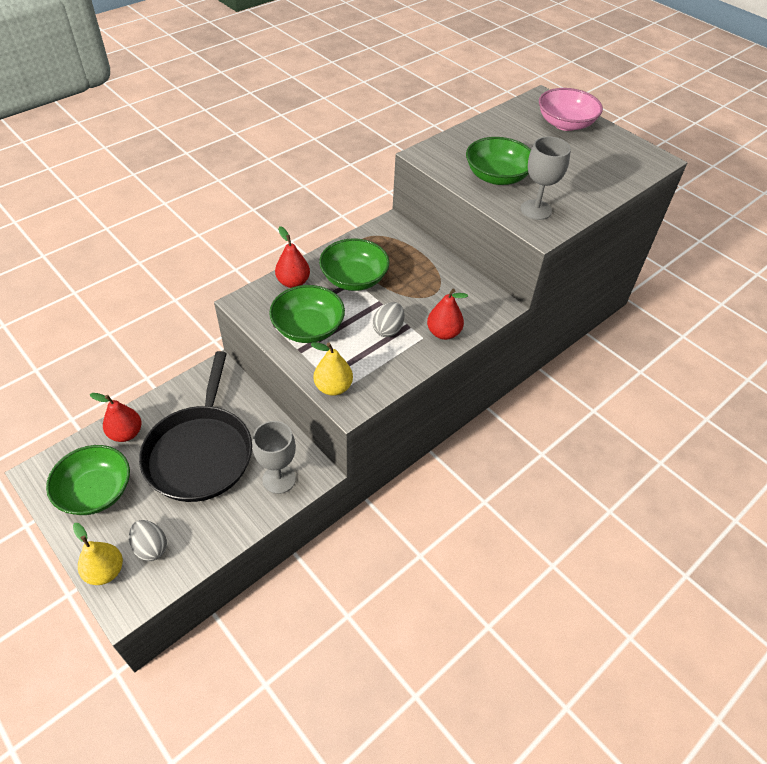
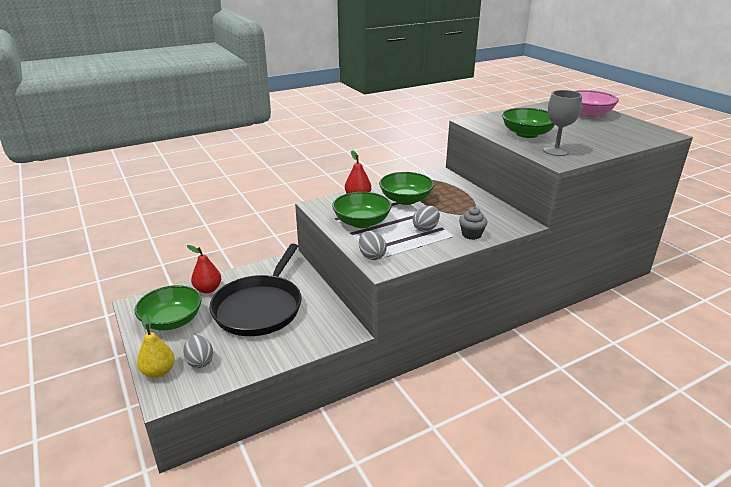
camera: 15 degrees right, 20 degrees down
grey goblet [252,421,296,494] -> none
yellow pear [310,342,353,396] -> grey egg [359,231,387,260]
red pear [427,289,468,340] -> grey cupcake [459,207,487,240]

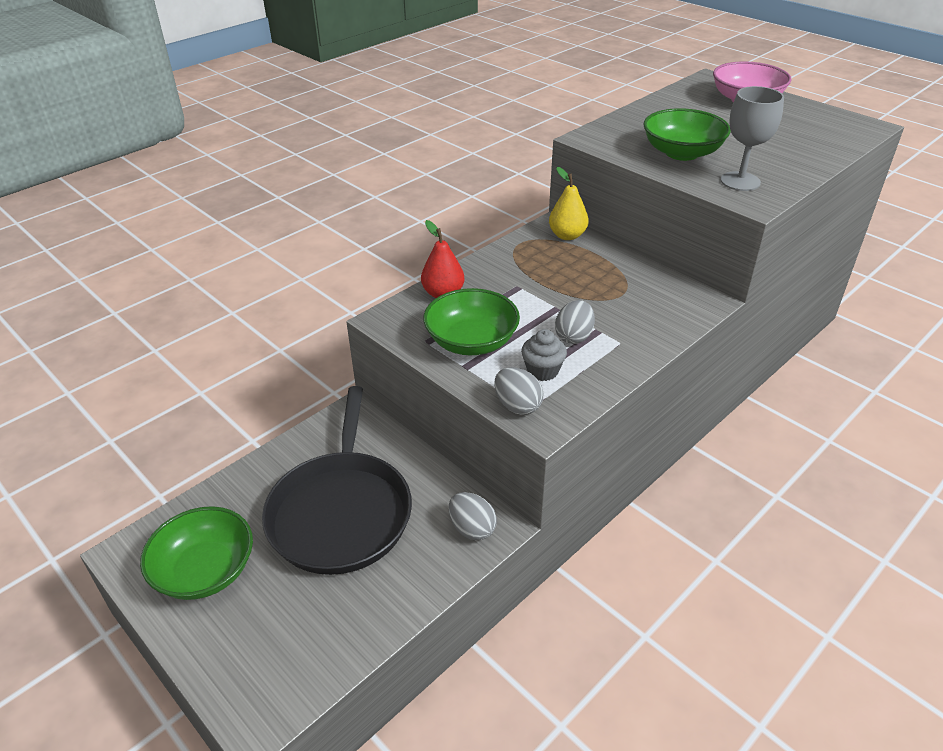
camera: 15 degrees left, 10 degrees up
yellow pear [137,314,175,378] -> yellow pear moved to [549,167,589,240]
grey egg [183,335,213,368] -> grey egg moved to [449,492,497,540]
red pear [187,245,221,293] -> none
green bowl [379,172,434,205] -> none
grey cupcake [459,207,487,240] -> grey cupcake moved to [521,329,567,381]

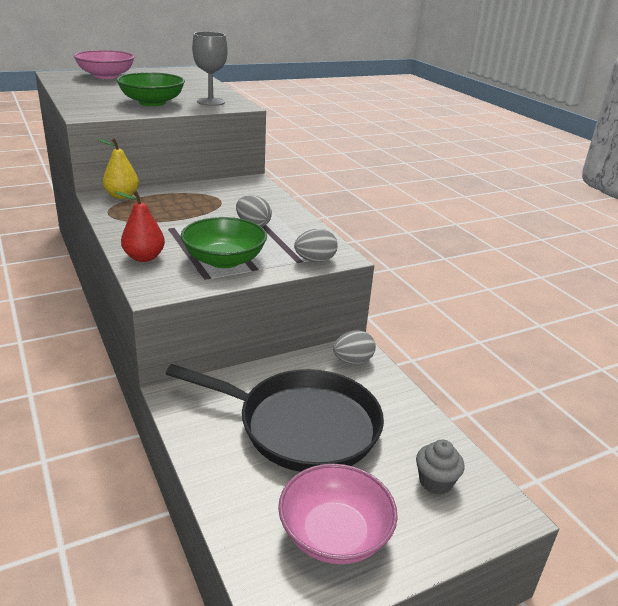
camera: 75 degrees left, 10 degrees down
green bowl [140,506,253,600] -> pink bowl [278,464,398,564]
grey cupcake [521,329,567,381] -> grey cupcake moved to [416,439,465,494]

